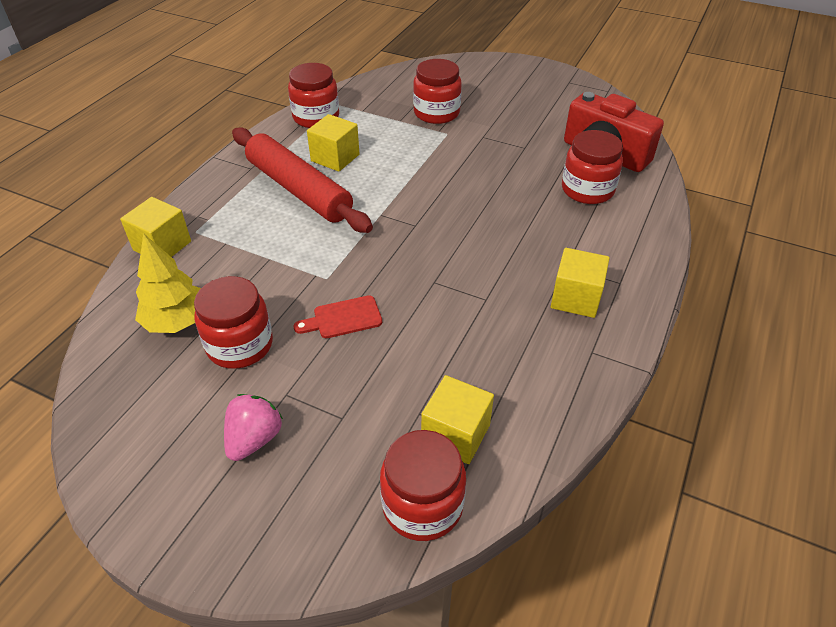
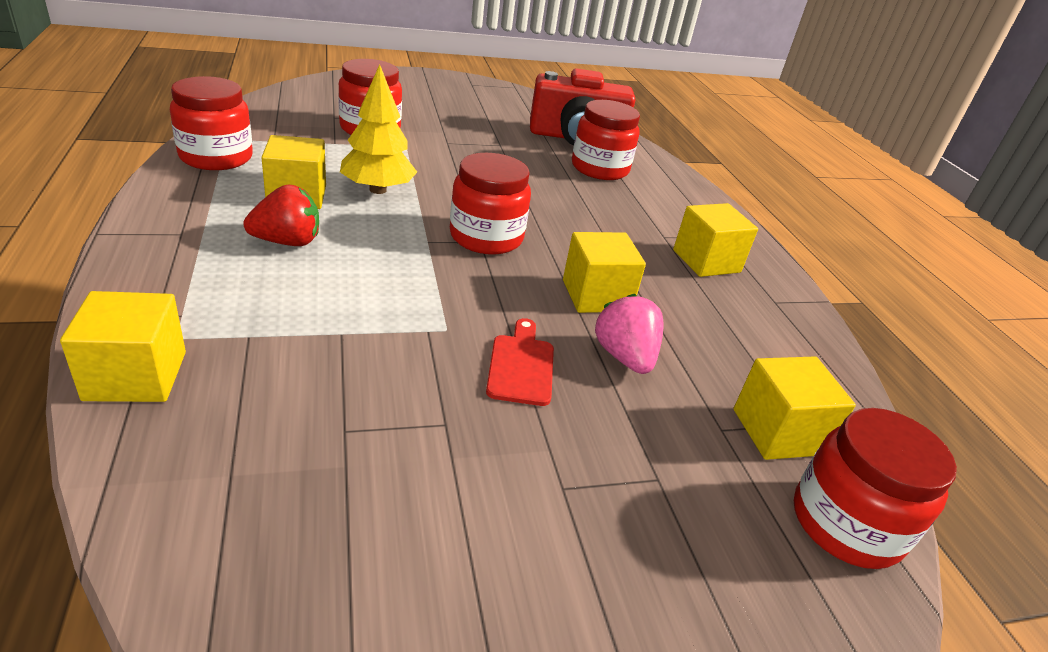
camera: 45 degrees left, 10 degrees down
yellow tree [135,233,201,333] -> yellow tree moved to [340,64,417,194]
red jar [194,276,273,369] -> red jar moved to [450,153,531,254]
pink strawberry [224,394,283,461] -> pink strawberry moved to [595,294,664,374]
red rolling pin [232,127,373,233] -> red strawberry [243,185,319,246]
red cutting board [294,295,382,338] -> red cutting board turned 150 degrees clockwise [486,318,554,406]
none -> yellow cube [563,232,646,313]

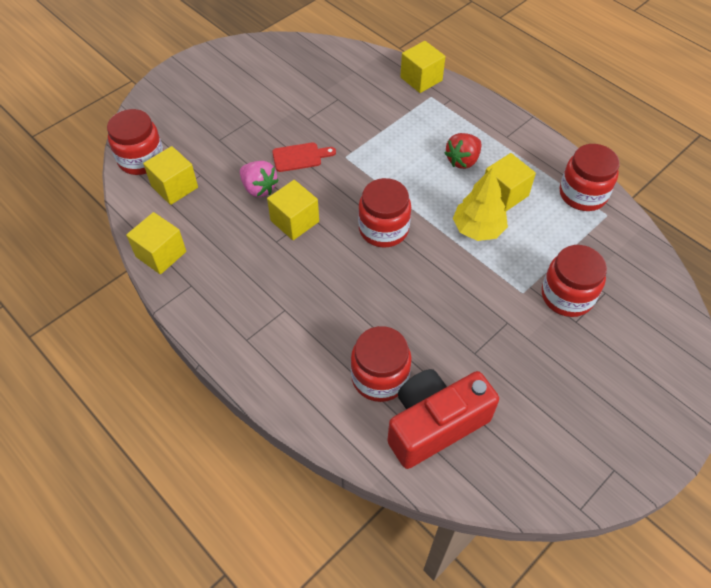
camera: 155 degrees right, 20 degrees up
red cutting board [486,318,554,406] -> red cutting board turned 75 degrees counterclockwise [272,143,336,172]
yellow cube [673,203,758,277] -> yellow cube moved to [126,212,186,274]

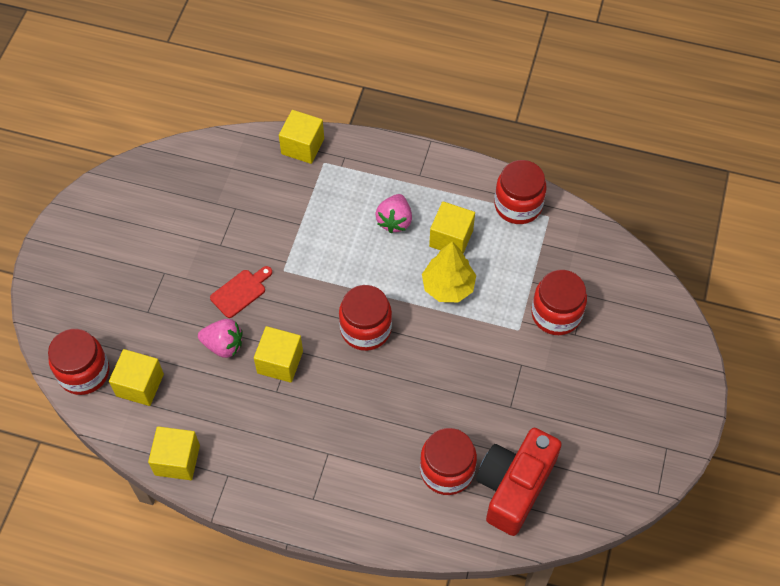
camera: 30 degrees left, 5 degrees up
red strawberry [445,133,482,169] -> pink strawberry [375,194,412,233]

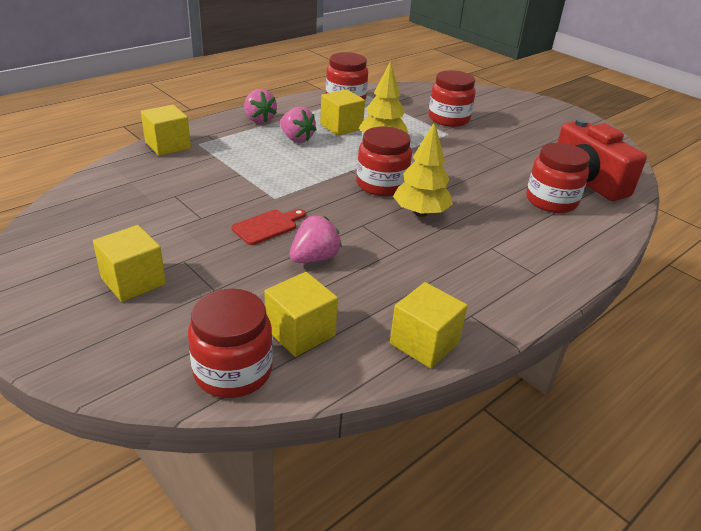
camera: 60 degrees left, 25 degrees down
red cutting board [210,266,272,318] -> red cutting board turned 60 degrees clockwise [231,209,306,245]
yellow cube [254,326,303,383] -> yellow cube moved to [93,225,166,302]
none -> pink strawberry [244,89,277,123]
none -> yellow tree [393,122,453,217]

